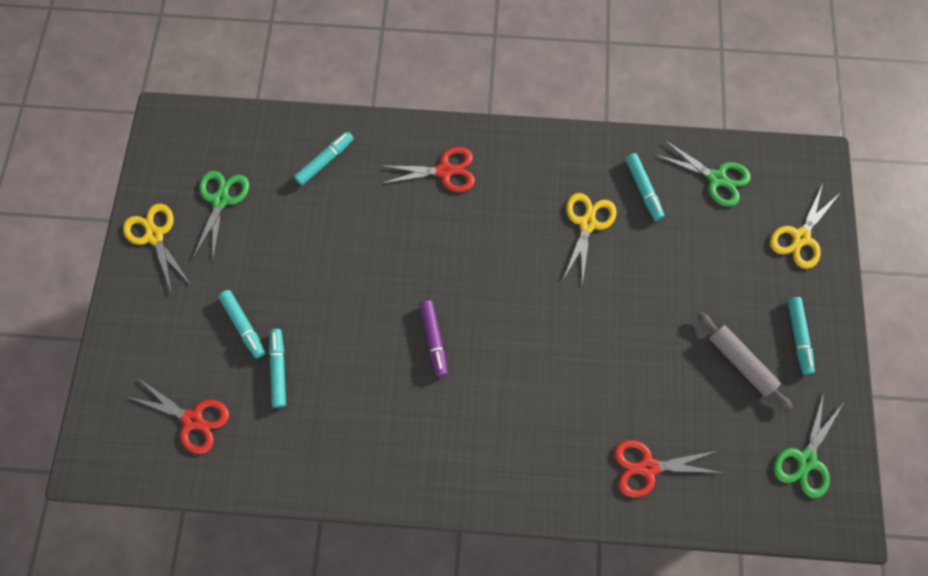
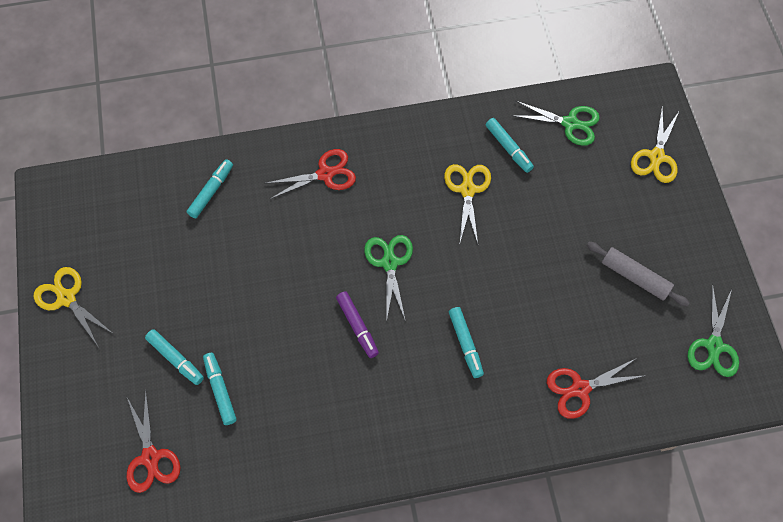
camera: 15 degrees left, 5 degrees down
red scissors [128,379,229,454] -> red scissors turned 60 degrees clockwise [127,391,181,493]
green scissors [193,171,249,259] -> green scissors moved to [364,235,413,323]
turquoise marker [787,297,815,374] -> turquoise marker moved to [449,307,484,378]

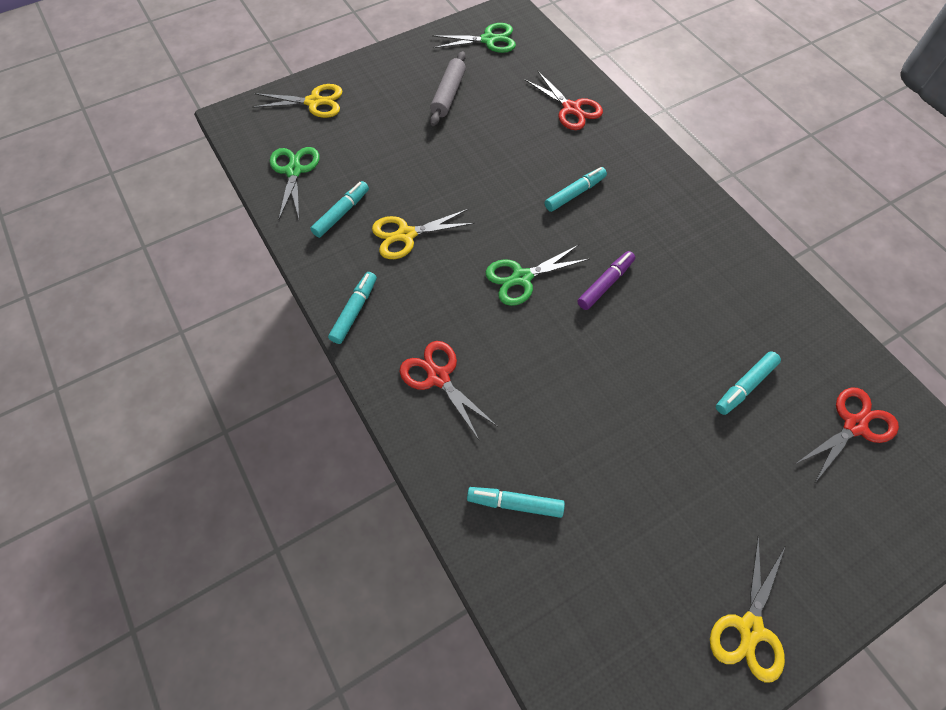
camera: 110 degrees left, 5 degrees down
turquoise marker [145,329,204,385] -> turquoise marker moved to [328,272,377,344]

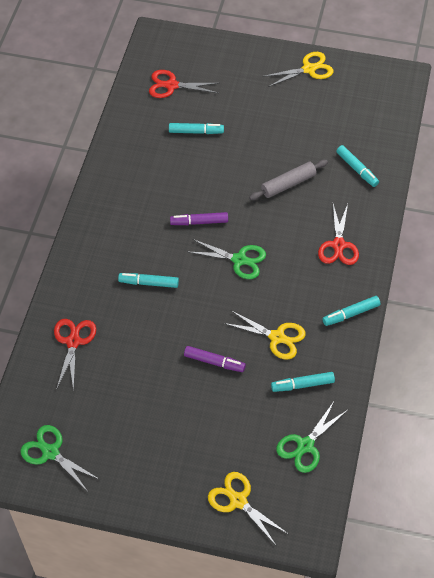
camera: 135 degrees left, 5 degrees down
grey rolling pin [430,51,466,126] -> grey rolling pin moved to [249,160,328,200]
none -> purple marker [184,346,246,372]

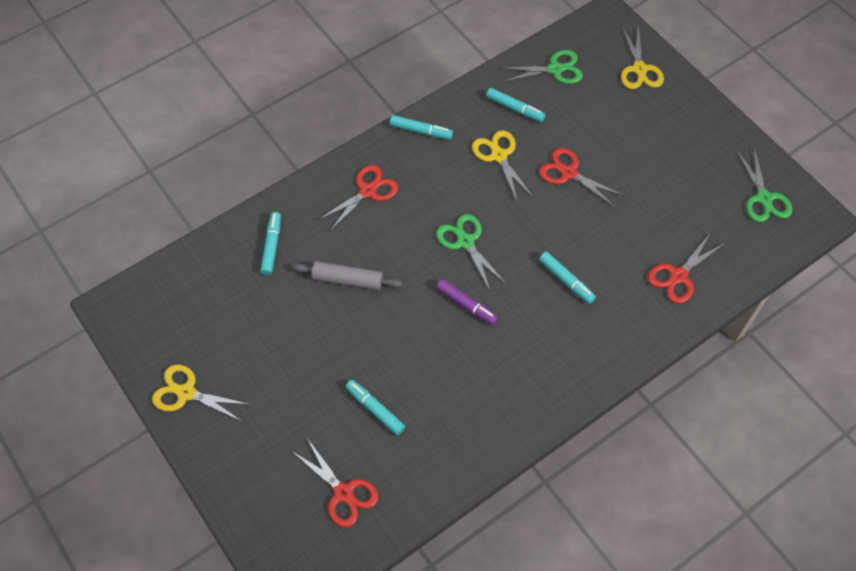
camera: 140 degrees left, 5 degrees up
purple marker [184,346,246,372] -> red scissors [539,148,625,207]

